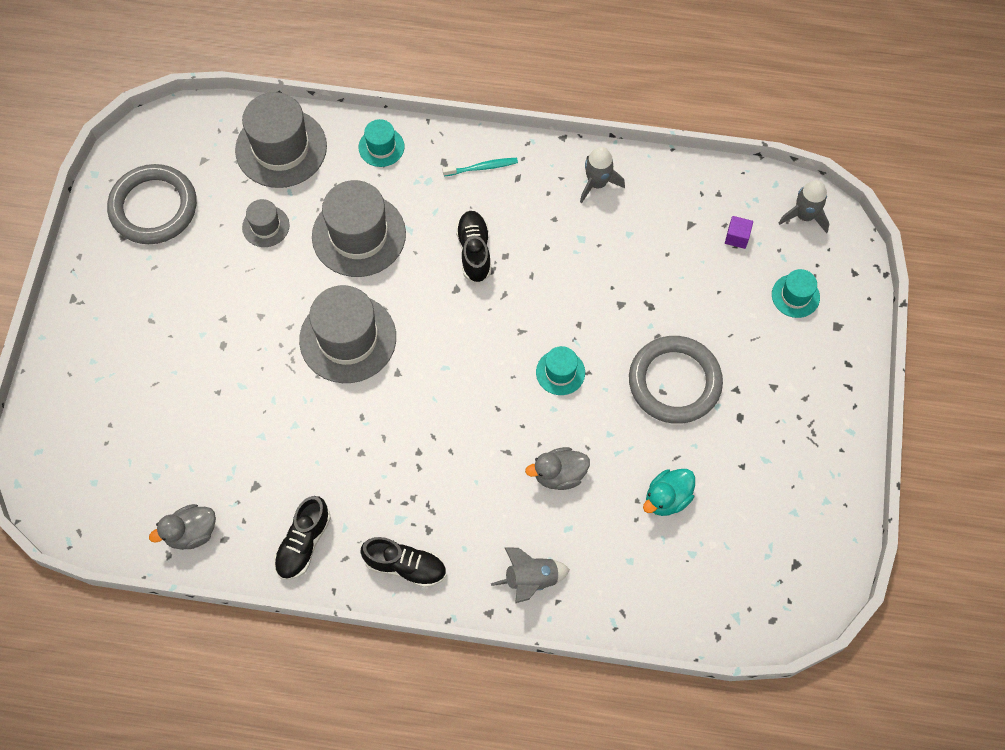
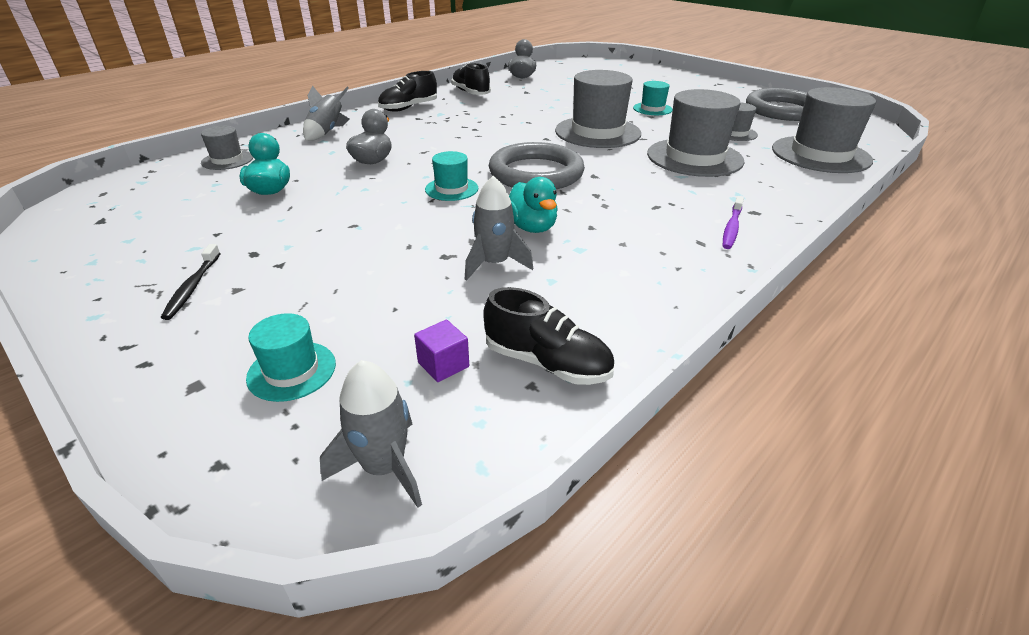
camera: 125 degrees right, 30 degrees down
turquoise hat [359,119,404,167] -> turquoise hat moved to [633,81,673,115]
turquoise toothbrush [442,158,518,176] -> purple toothbrush [723,196,744,249]
black shoe [456,211,491,283] -> black shoe moved to [483,287,614,385]
grey rocket [580,147,625,203] -> grey rocket moved to [465,176,533,280]
grey ring [629,336,723,424] -> grey ring moved to [489,142,585,189]
none -> black toothbrush [161,244,221,320]
none -> grey hat [201,125,253,170]
none -> turquoise duck [509,177,558,233]

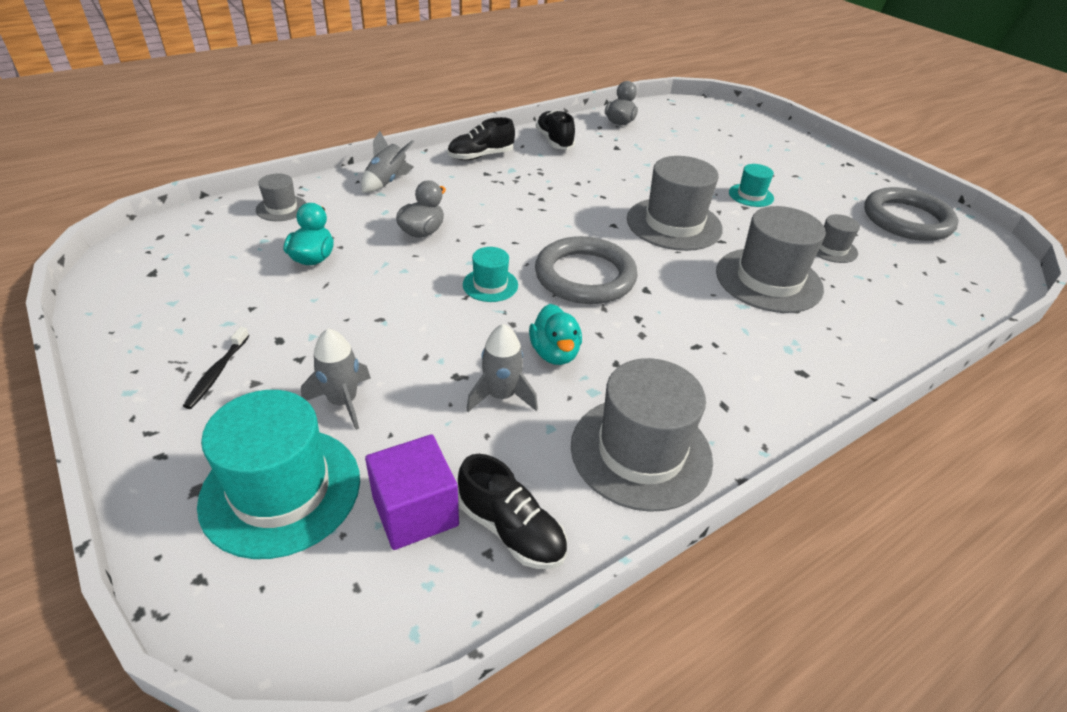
camera: 10 degrees right, 5 degrees up
turquoise hat [246,313,336,402] -> turquoise hat [197,390,360,559], size x1.99
grey rocket [320,360,422,508] -> grey rocket moved to [301,329,371,430]
purple cube [414,320,469,382] -> purple cube [365,434,459,550], size x1.91
purple toothbrush [723,196,744,249] -> none
grey hat [772,87,876,173] -> grey hat moved to [571,358,713,512]

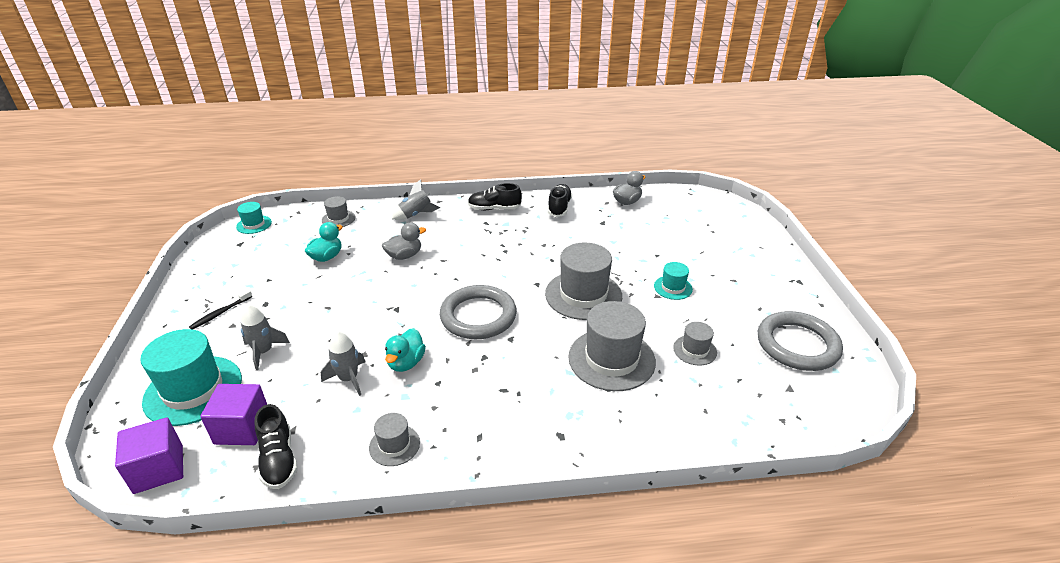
camera: 30 degrees right, 5 degrees down
turquoise hat [463,247,518,302] -> turquoise hat moved to [236,202,272,234]
grey hat [571,358,713,512] -> grey hat [369,413,420,466], size x0.50
none -> purple cube [115,417,183,494]

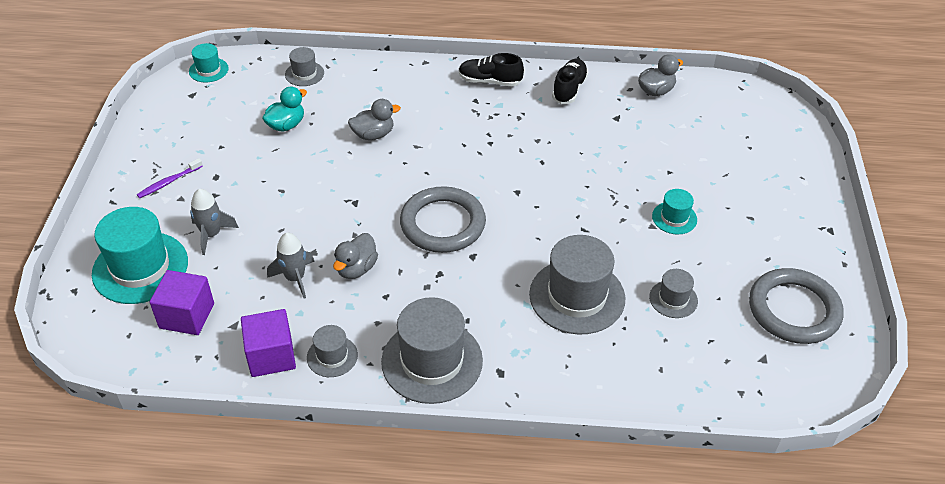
camera: 10 degrees right, 10 degrees up
purple cube [115,417,183,494] -> purple cube moved to [241,309,296,377]
black toothbrush [189,290,252,330] -> purple toothbrush [137,158,203,198]
black shoe [255,404,298,489] -> none
turquoise duck [385,328,426,372] -> grey duck [333,233,378,279]
grey rocket [392,179,440,220] -> none
grey hat [545,242,622,320] -> grey hat moved to [381,297,483,404]

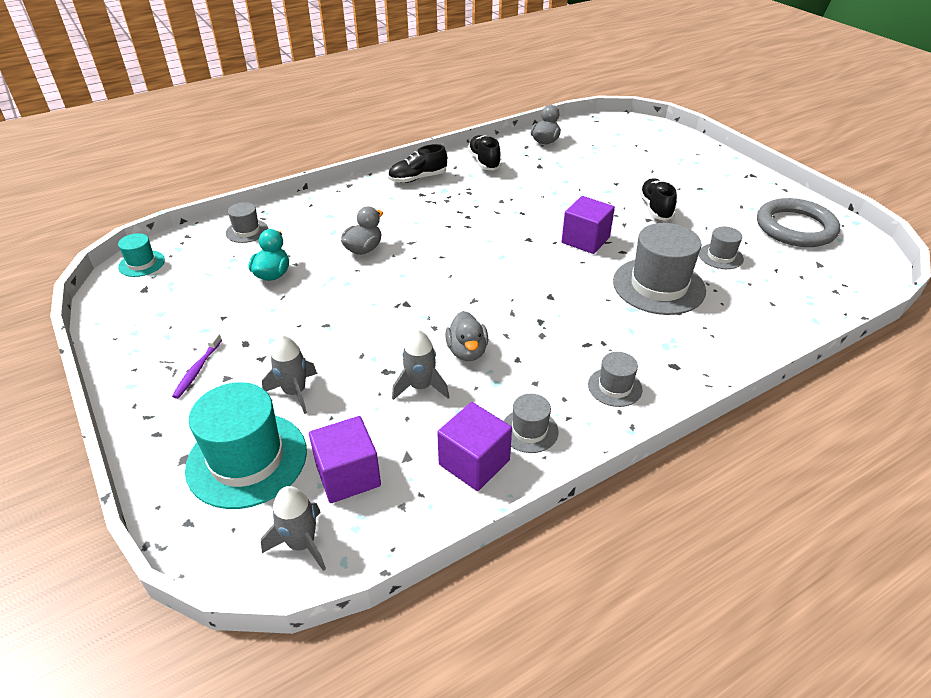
camera: 35 degrees left, 5 degrees down
grey hat [381,297,483,404] -> grey hat [588,352,643,407], size x0.50
grey ring [400,186,486,253] -> none
turquoise hat [652,189,697,234] -> black shoe [639,178,677,221]
none -> grey rocket [261,486,326,571]
none -> purple cube [562,196,615,254]

